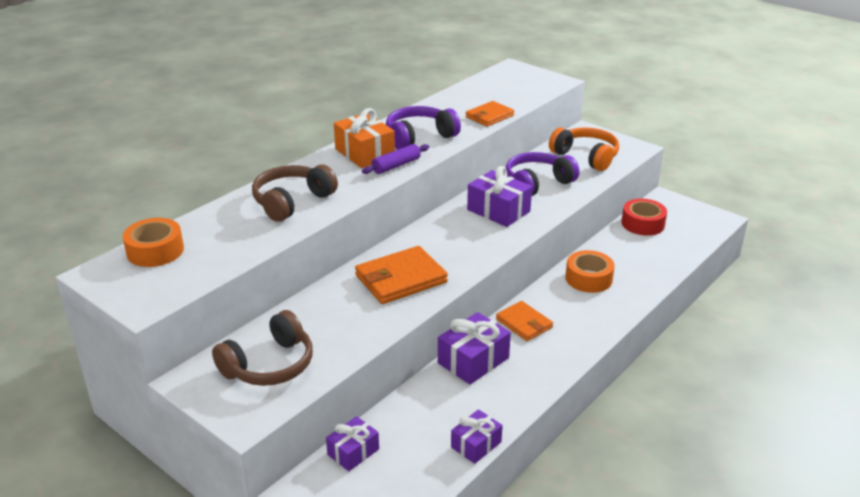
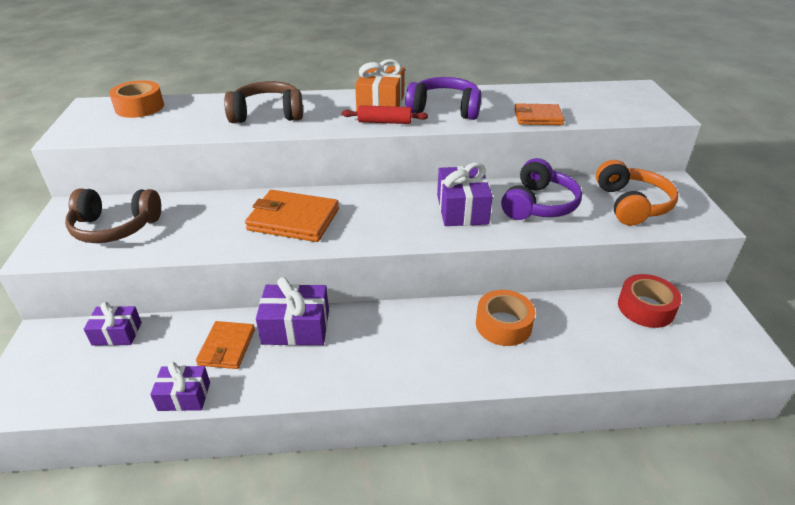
camera: 45 degrees right, 5 degrees up
purple rolling pin [362,144,429,174] -> red rolling pin [342,105,428,124]
orange wallet [496,301,553,341] -> orange wallet moved to [196,321,255,369]
purple headphones [506,152,579,196] -> purple headphones turned 105 degrees clockwise [501,158,582,220]

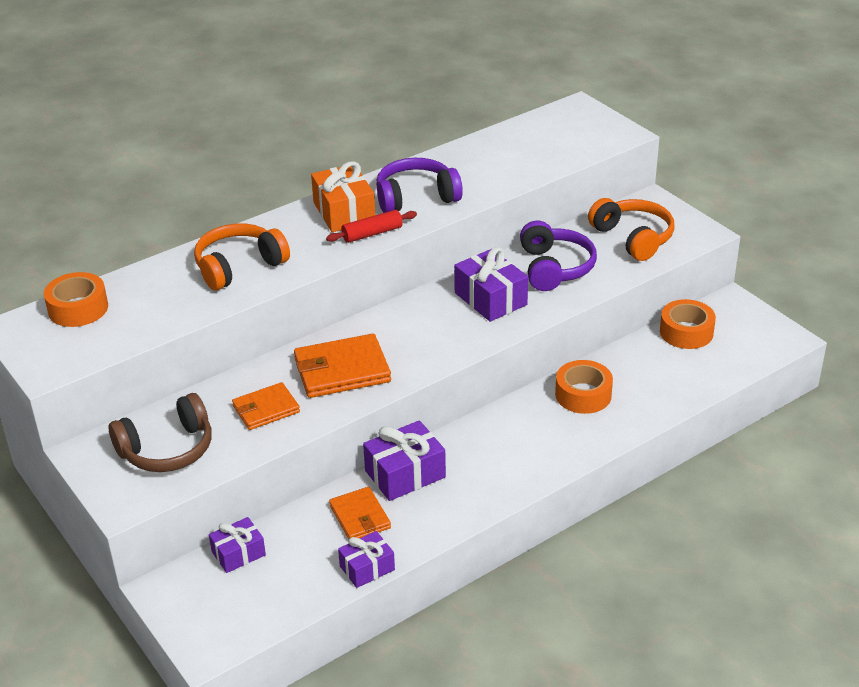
camera: 30 degrees left, 0 degrees up
brown headphones [224,81,303,123] -> orange headphones [194,223,290,290]
orange wallet [514,103,565,125] -> orange wallet moved to [232,382,300,430]
red tape [618,274,682,328] -> orange tape [660,299,716,349]

